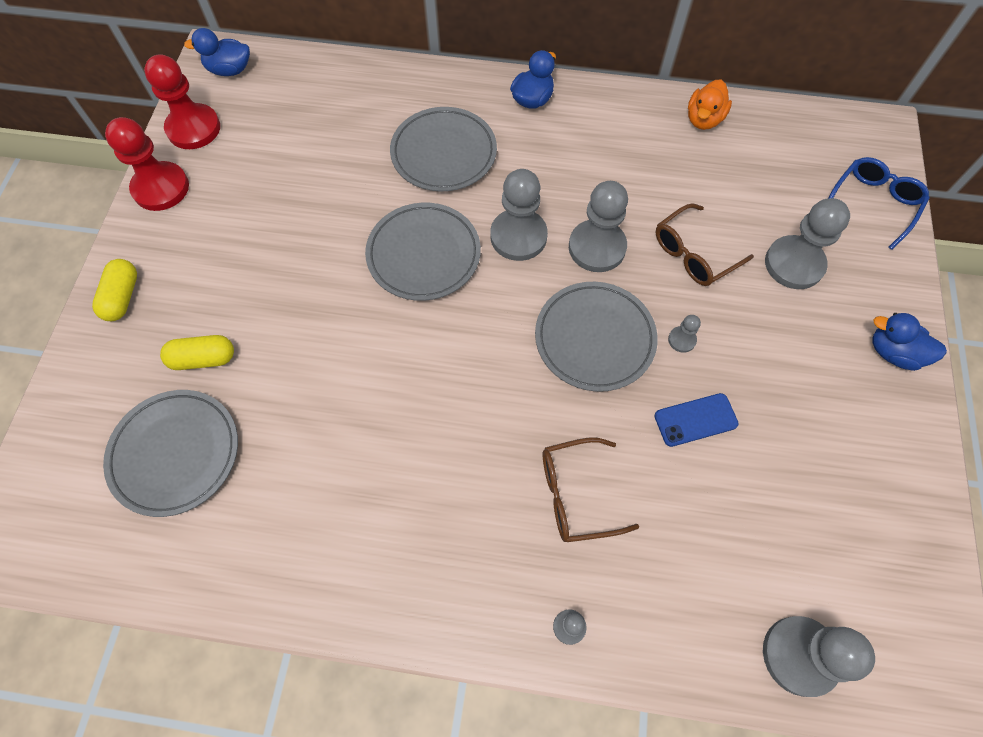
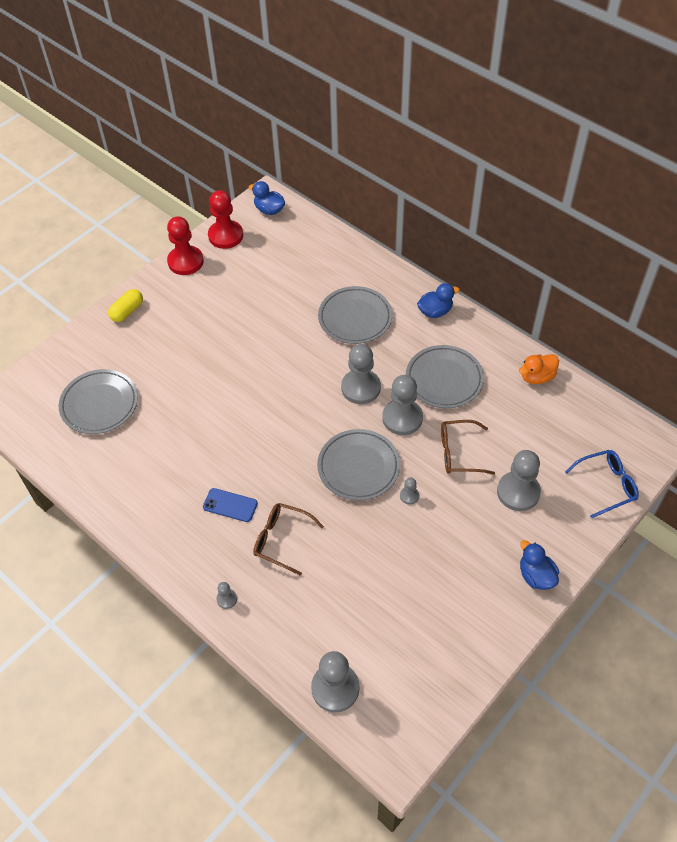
camera: 35 degrees right, 10 degrees down
yellow capsule [160,335,234,370] -> none
grey plate [365,203,481,301] -> grey plate moved to [406,345,484,408]
blue phone [655,393,739,447] -> blue phone moved to [203,488,258,522]

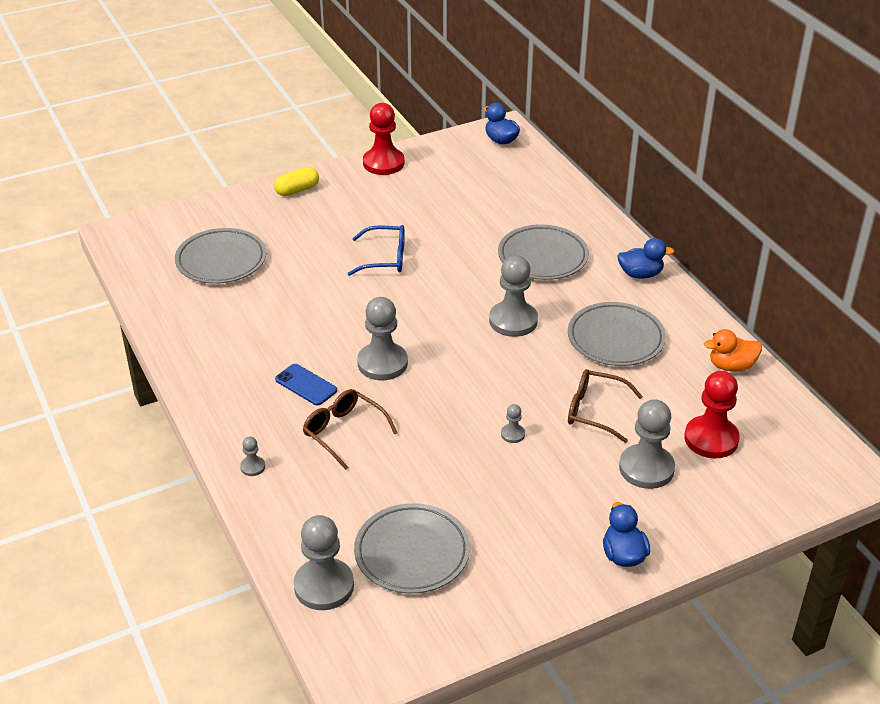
camera: 20 degrees right, 15 degrees down
red pawn [208,190,243,249] -> red pawn moved to [684,371,740,458]
grey plate [317,429,400,501] -> grey plate moved to [354,503,470,594]
grey pawn [382,375,423,435] -> grey pawn moved to [357,297,408,380]
blue glasses [565,450,639,518] -> blue glasses moved to [347,225,405,276]

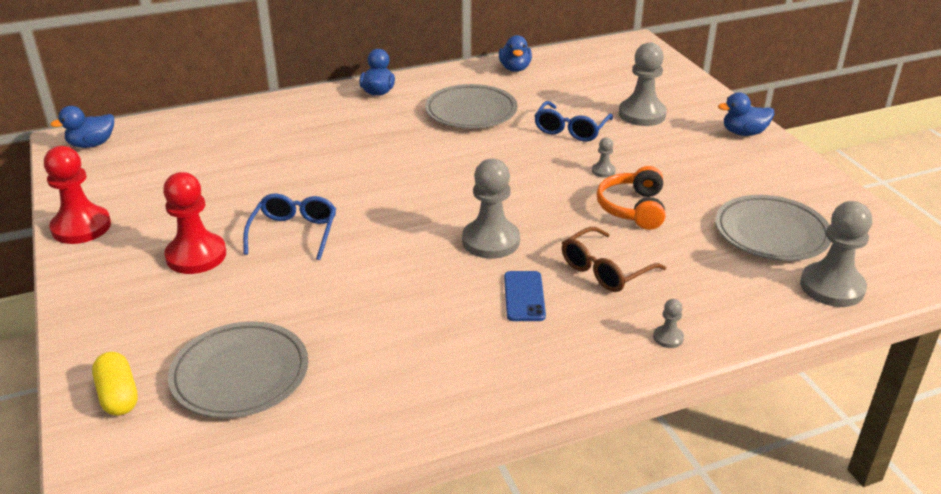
camera: 85 degrees left, 5 degrees down
yellow capsule [274,167,319,196] -> yellow capsule moved to [92,352,138,416]
blue phone [275,364,337,406] -> blue phone turned 45 degrees counterclockwise [504,271,546,321]
grey pawn [489,255,538,337] -> none
grey plate [498,224,589,280] -> none
brown glasses [568,369,643,443] -> blue glasses [534,101,613,142]
red pawn [684,371,740,458] -> red pawn moved to [163,172,226,274]
orange duck [704,329,762,372] -> blue duck [499,35,532,72]
none -> orange headphones [596,166,665,230]

